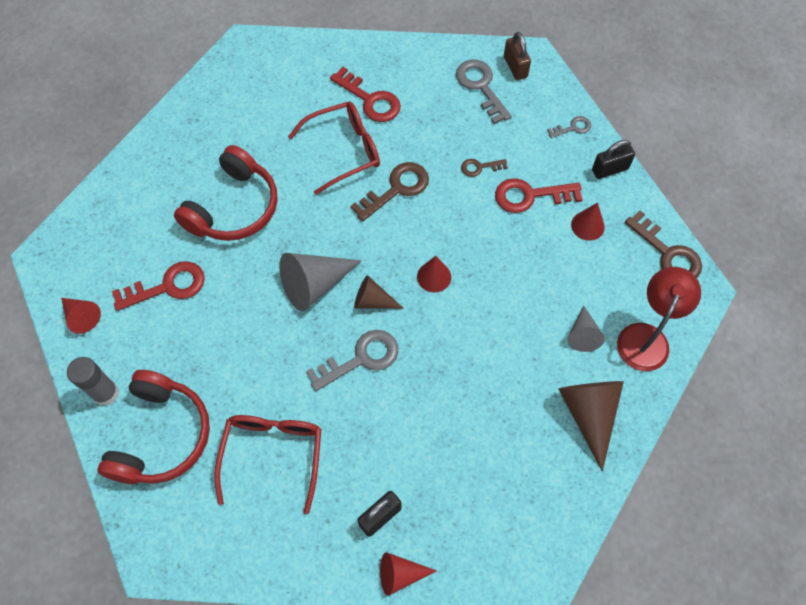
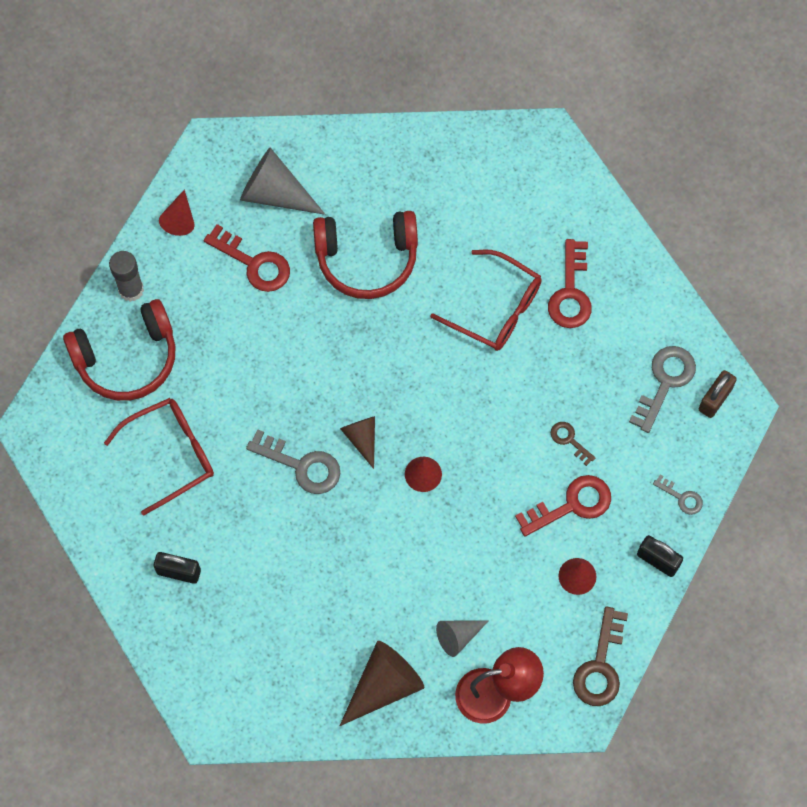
camera: 55 degrees right, 5 degrees up
grey cone [279,253,362,311] -> grey cone moved to [240,147,325,215]
brown key [350,162,429,222] -> none
red cone [380,552,437,596] -> none
red key [495,178,583,213] -> red key turned 105 degrees clockwise [515,475,611,537]

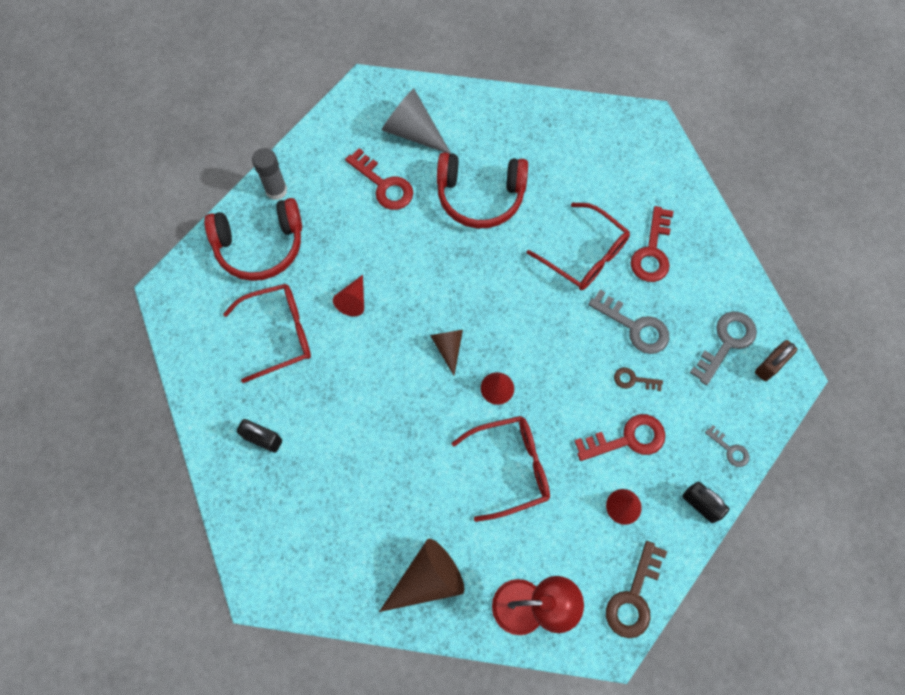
camera: 10 degrees right, 0 degrees up
red cone [159,189,194,236] -> red cone moved to [333,275,364,316]
grey key [246,429,340,494] -> grey key moved to [588,290,669,354]
grey cone [436,621,488,657] -> none
brown key [551,422,595,466] -> brown key turned 45 degrees counterclockwise [614,367,663,391]
none -> red glasses [451,416,550,522]

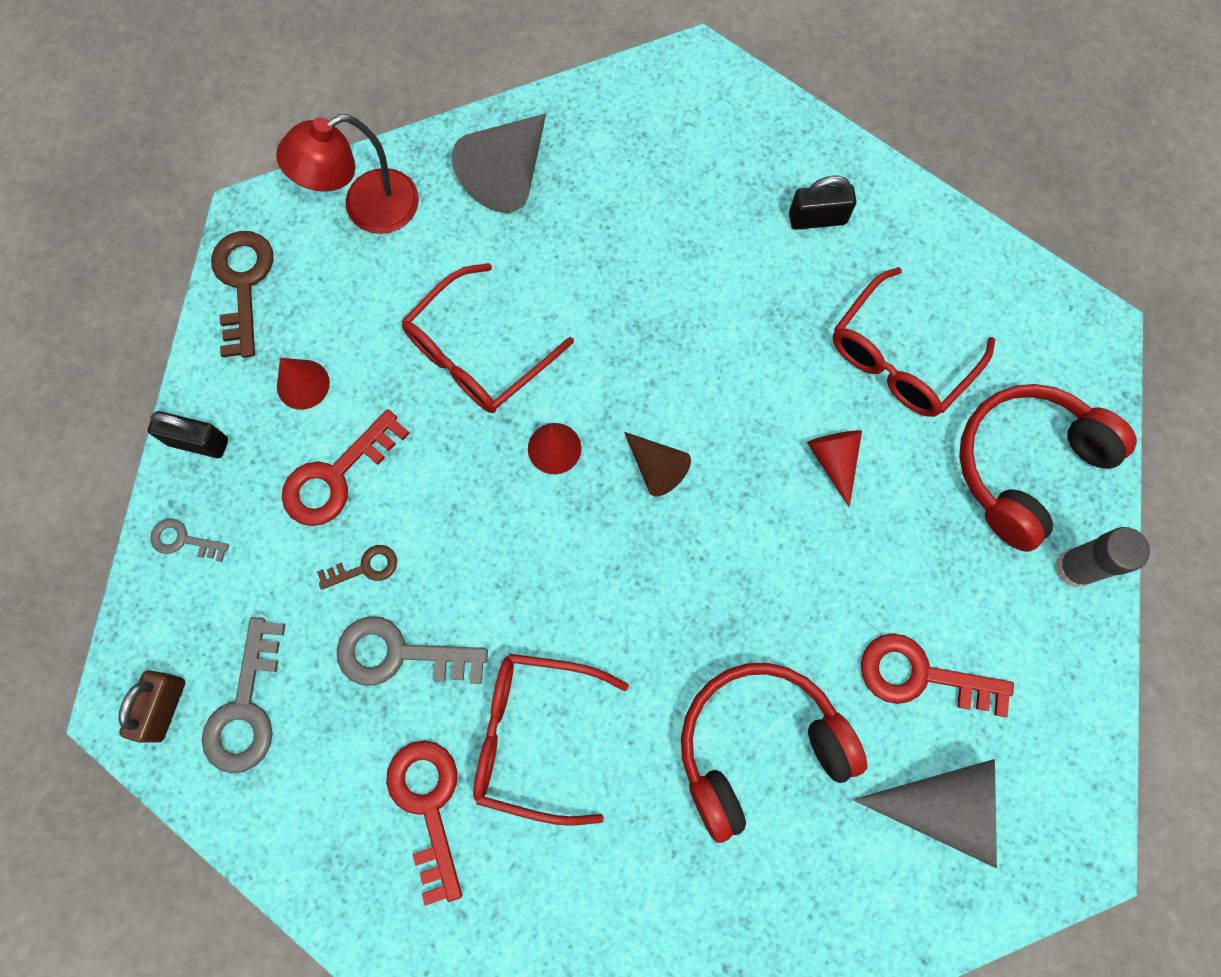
camera: 150 degrees right, 5 degrees up
brown cone [379,539,464,612] -> grey cone [452,113,546,213]

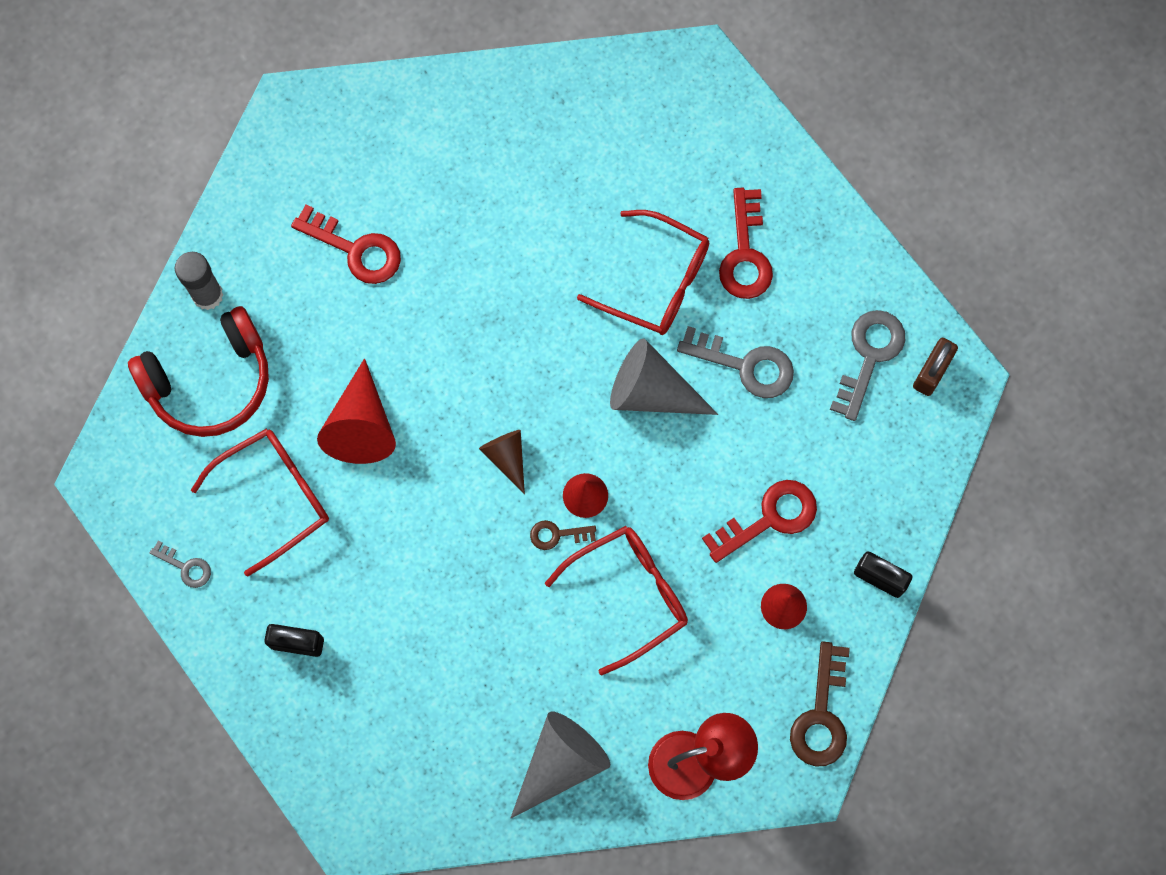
camera: 165 degrees left, 0 degrees up
grey key [150,518,229,562] -> grey key moved to [150,540,211,588]
brown key [317,545,397,590] -> brown key moved to [530,520,596,550]
red headphones [681,663,868,843] -> none
red cone [807,430,862,507] -> red cone [317,358,396,464], size x1.70
grey cone [853,759,997,869] -> grey cone moved to [610,338,718,415]

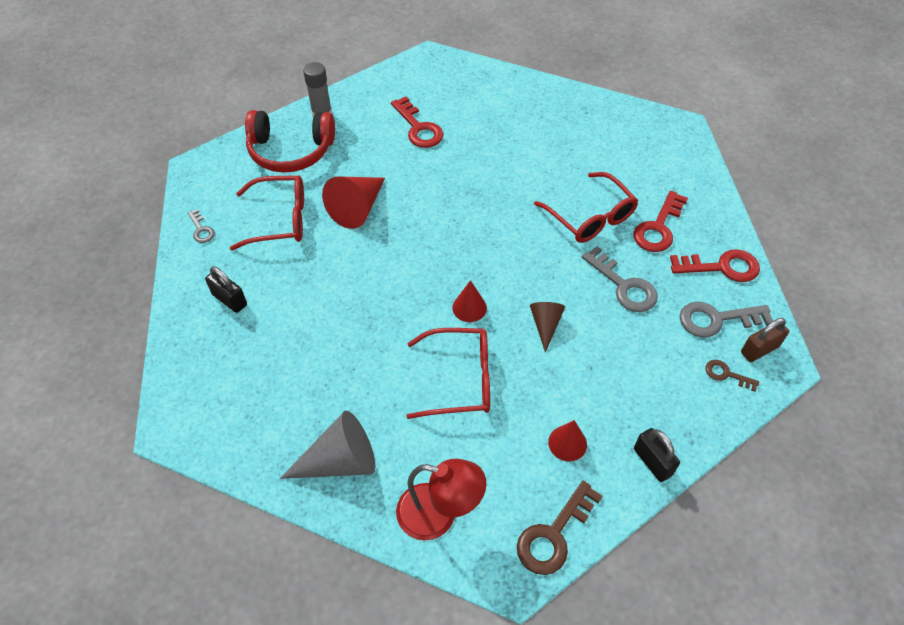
camera: 30 degrees right, 20 degrees down
brown cone [479,430,525,494] -> brown cone moved to [530,302,565,353]
brown key [530,520,596,550] -> brown key moved to [705,360,759,392]
grey cone [610,338,718,415] -> none
red key [702,480,817,563] -> red key moved to [670,249,760,282]
grey key [830,310,905,421] -> grey key turned 150 degrees counterclockwise [679,302,773,338]

